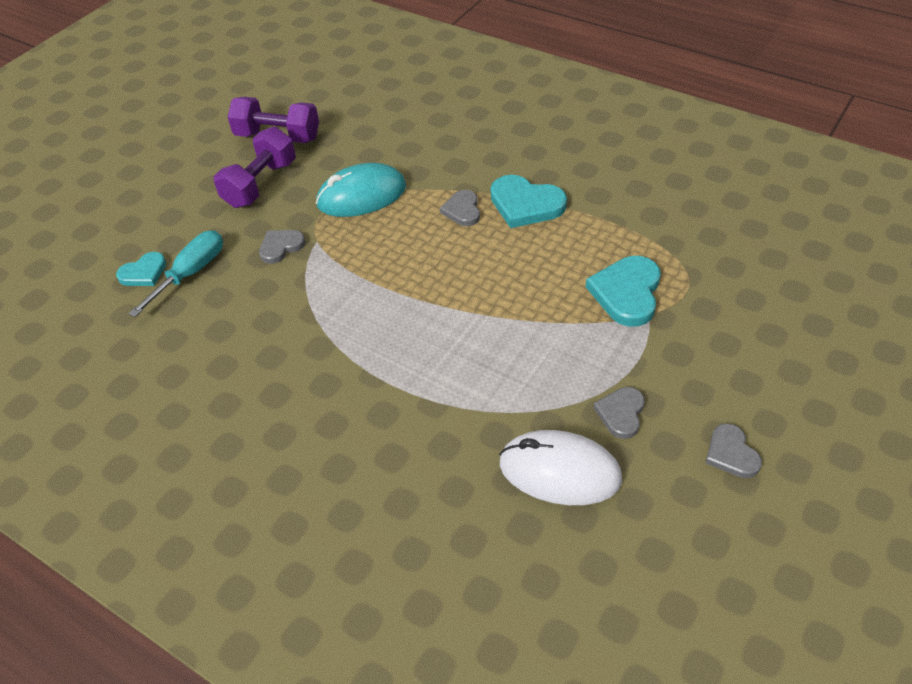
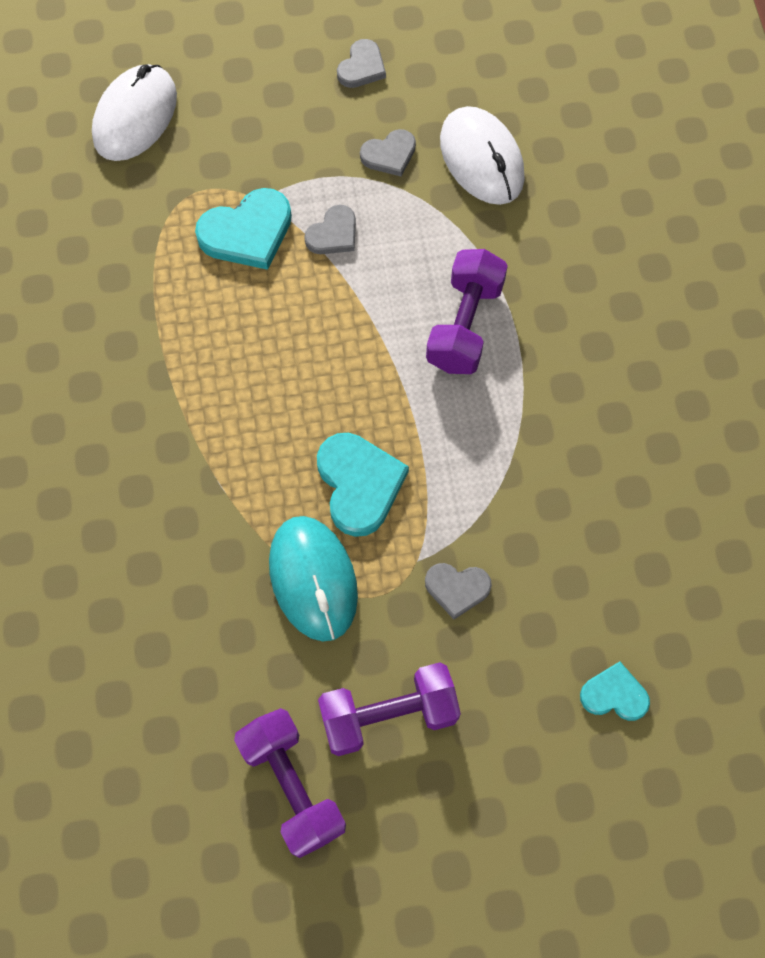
camera: 135 degrees left, 20 degrees up
turquoise screwdriver [128,230,223,317] -> none
turquoise mouse [316,163,406,217] -> turquoise mouse turned 45 degrees clockwise [269,516,358,641]
grey heart [440,190,480,226] -> grey heart moved to [304,205,356,254]
turquoise heart [491,175,567,228] -> turquoise heart moved to [317,433,409,537]
none -> white mouse [92,64,177,161]
none -> purple dumbbell [426,249,508,374]

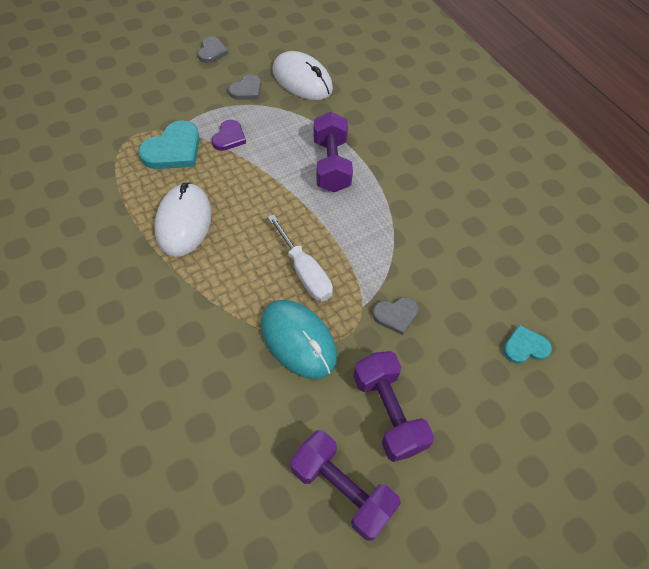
camera: 25 degrees left, 10 degrees down
white mouse [92,64,177,161] -> white mouse moved to [154,182,212,257]
grey heart [304,205,356,254] -> purple heart [212,120,246,151]
turquoise heart [317,433,409,537] -> white screwdriver [268,214,333,302]
purple dumbbell [318,662,461,756] -> purple dumbbell turned 75 degrees counterclockwise [353,351,434,462]

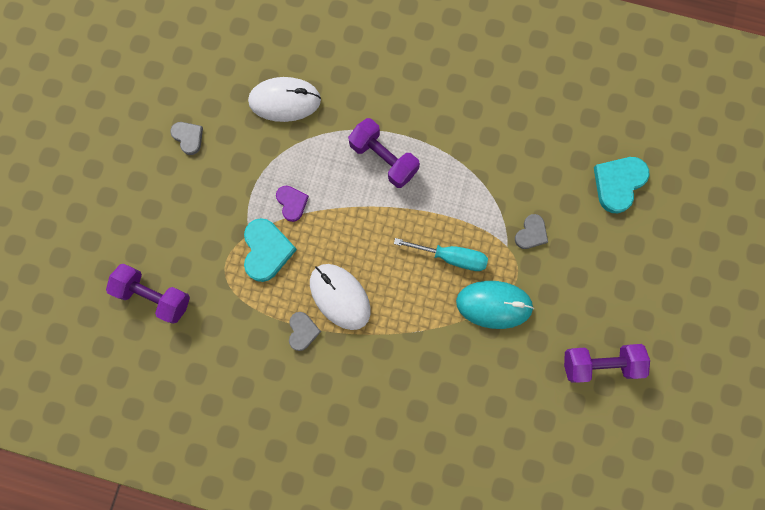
camera: 40 degrees left, 20 degrees up
grey heart [228,74,261,100] -> grey heart moved to [289,312,321,351]
white screwdriver [268,214,333,302] -> turquoise screwdriver [394,238,488,271]
purple dumbbell [353,351,434,462] -> purple dumbbell moved to [106,264,190,324]
turquoise heart [503,324,552,364] -> turquoise heart [594,157,650,213], size x1.66

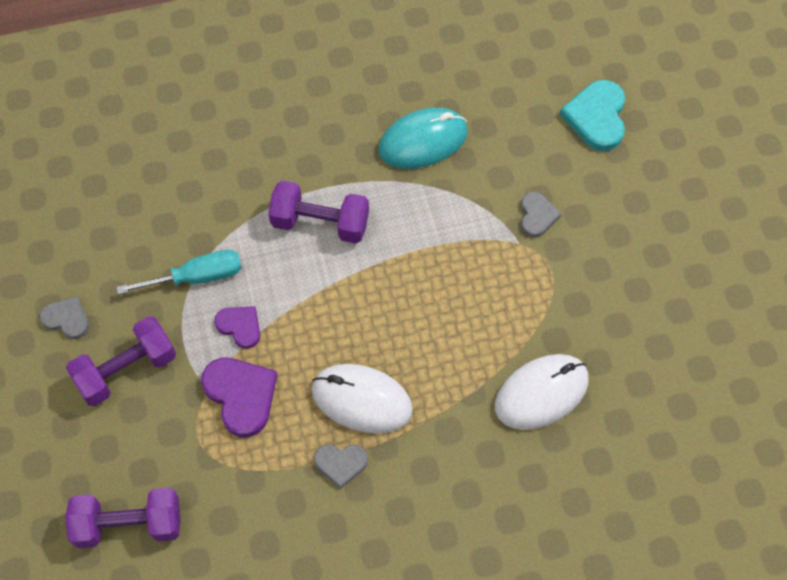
camera: 30 degrees left, 15 degrees down
turquoise heart [244,218,297,282] -> purple heart [201,357,277,437]
white mouse [248,77,321,122] -> white mouse moved to [495,354,589,430]
grey heart [289,312,321,351] -> grey heart turned 120 degrees clockwise [314,444,368,489]
turquoise screwdriver [394,238,488,271] -> turquoise screwdriver moved to [116,250,242,294]
turquoise mouse [456,281,534,329] -> turquoise mouse moved to [378,108,468,169]
purple dumbbell [564,344,650,383] -> purple dumbbell moved to [66,316,176,406]

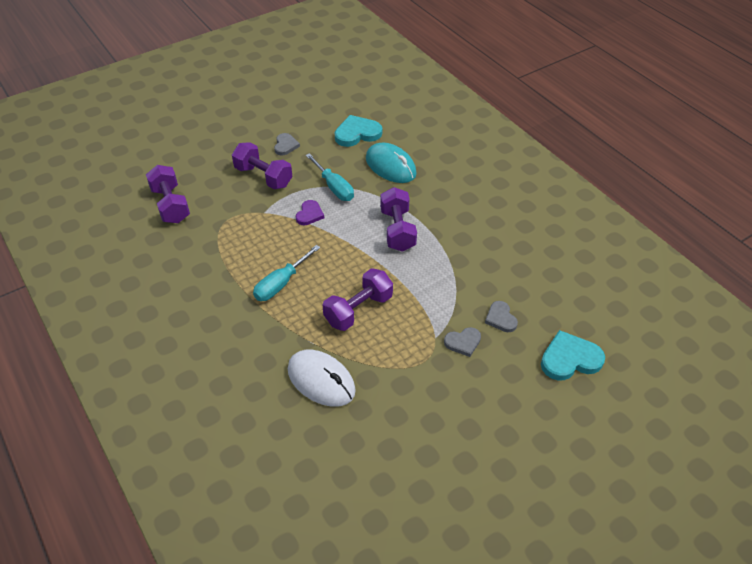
camera: 70 degrees right, 15 degrees down
purple heart [201,357,277,437] -> none
white mouse [312,364,413,433] -> turquoise screwdriver [253,245,320,301]
grey heart [314,444,368,489] -> grey heart moved to [485,301,518,332]
turquoise mouse [378,108,468,169] -> turquoise mouse moved to [366,143,417,183]
none -> purple dumbbell [323,268,393,331]
none -> turquoise heart [335,115,382,147]

